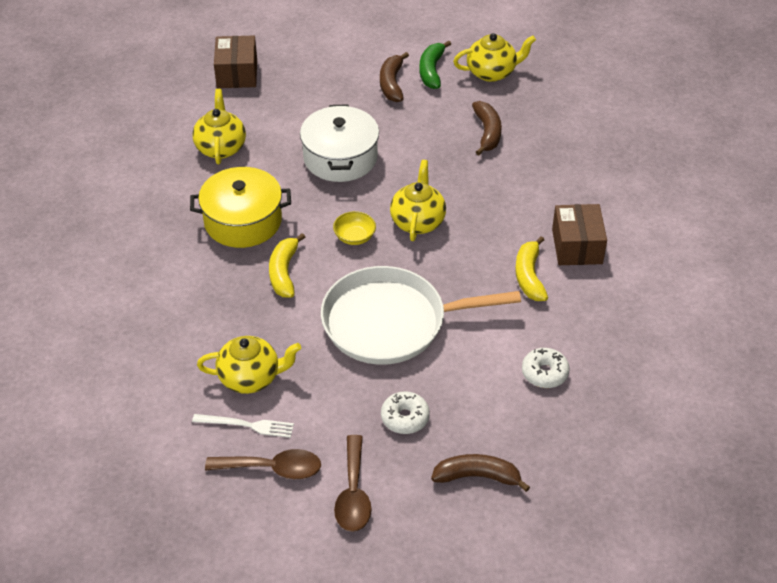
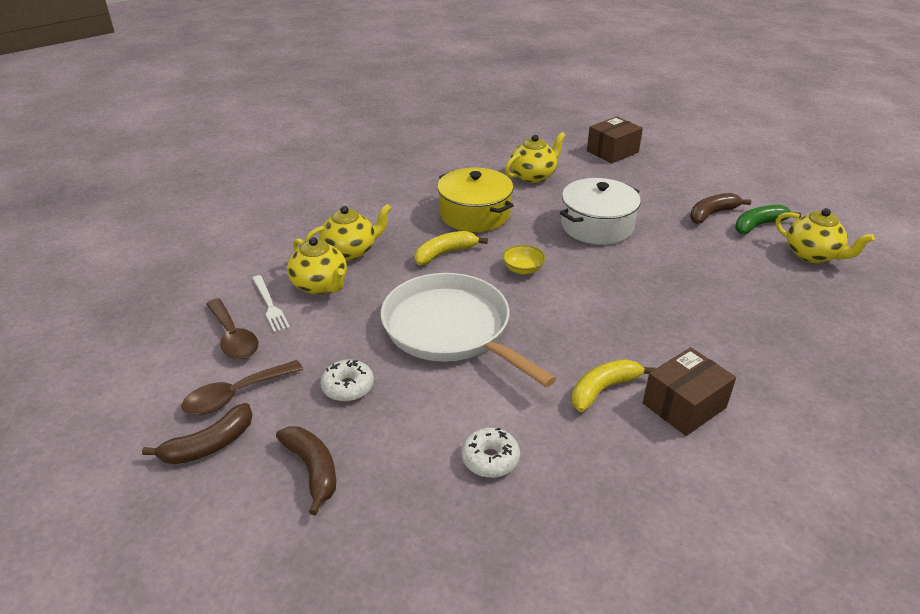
camera: 55 degrees right, 10 degrees down
yellow teapot [390,160,446,241] -> yellow teapot moved to [305,204,392,261]
brown banana [472,101,502,155] -> brown banana moved to [142,403,253,464]

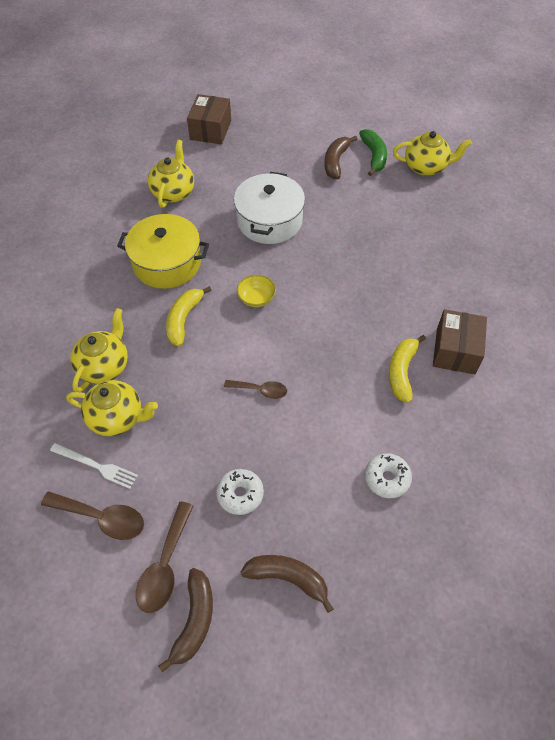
camera: 40 degrees left, 20 degrees up
white pan [381,273,556,387] -> brown spoon [224,380,287,399]
green banana [735,205,801,234] -> green banana turned 150 degrees clockwise [359,129,387,176]

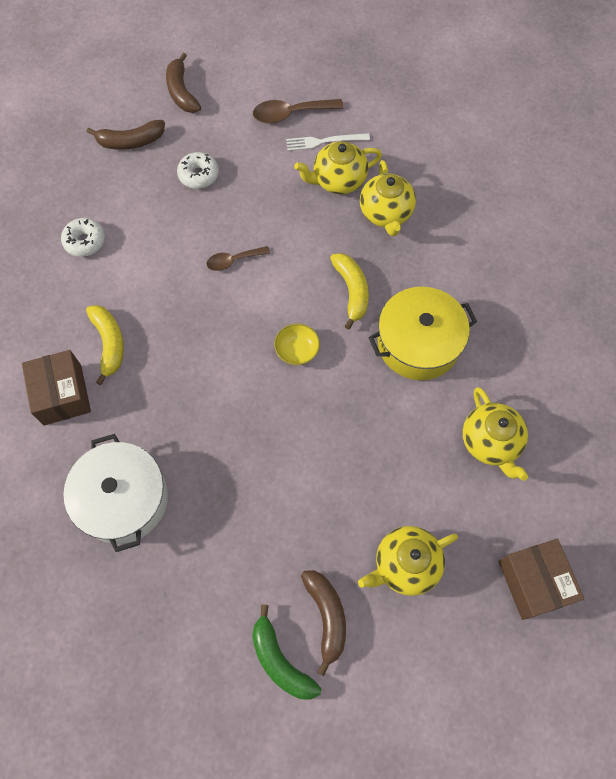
camera: 150 degrees right, 10 degrees up
brown spoon [136,502,194,613] -> none
white pot [234,172,305,244] -> white pot moved to [63,434,168,552]
yellow teapot [393,131,472,176] -> yellow teapot moved to [358,526,458,596]

